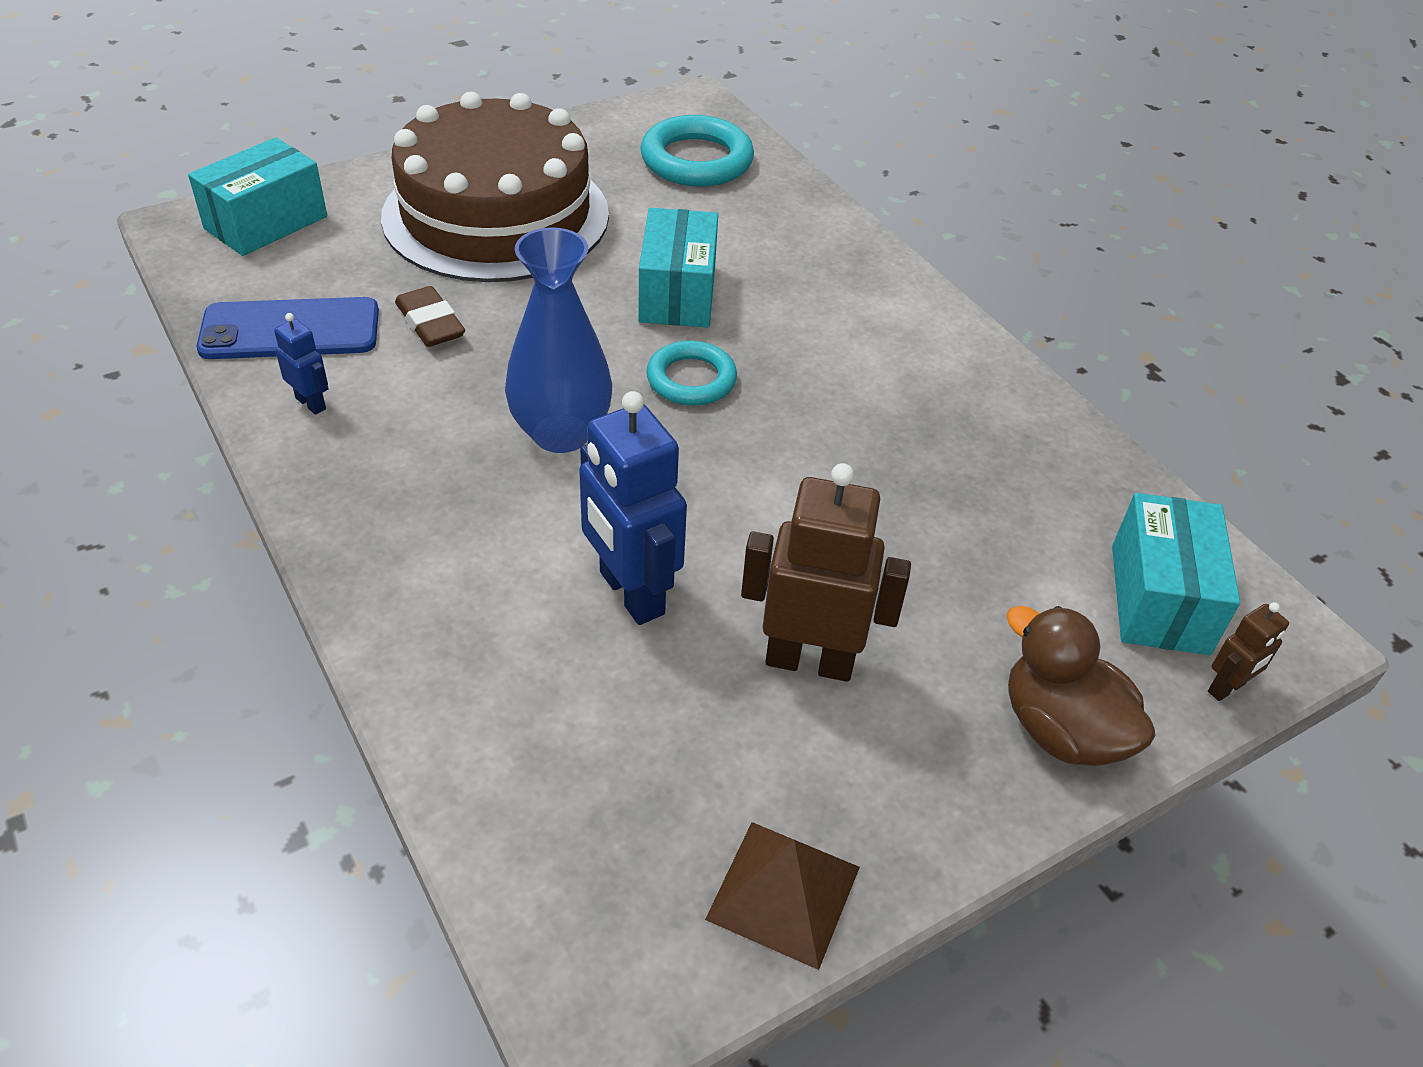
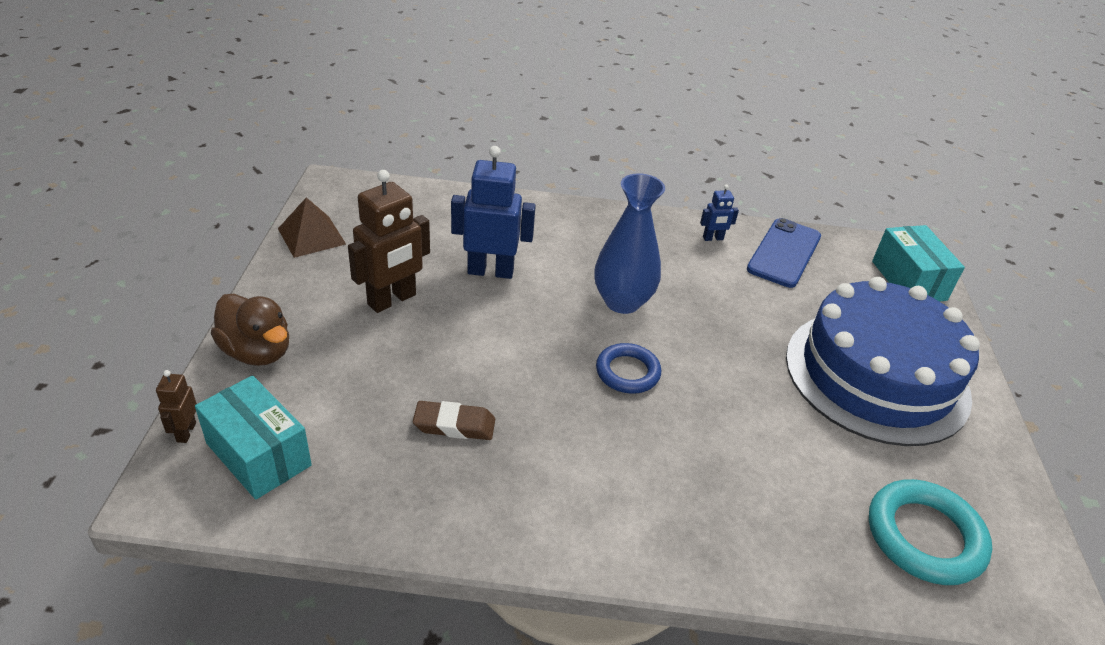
camera: 125 degrees right, 5 degrees down
brown cake [381,92,609,282] -> blue cake [786,277,980,446]
brown eraser [395,286,465,347] -> brown eraser moved to [413,401,495,440]
turquoise box [638,208,718,327] -> none
turquoise ring [646,340,737,406] -> blue ring [596,343,661,394]
brown duck [1006,606,1156,766] -> brown duck turned 45 degrees clockwise [211,294,289,366]

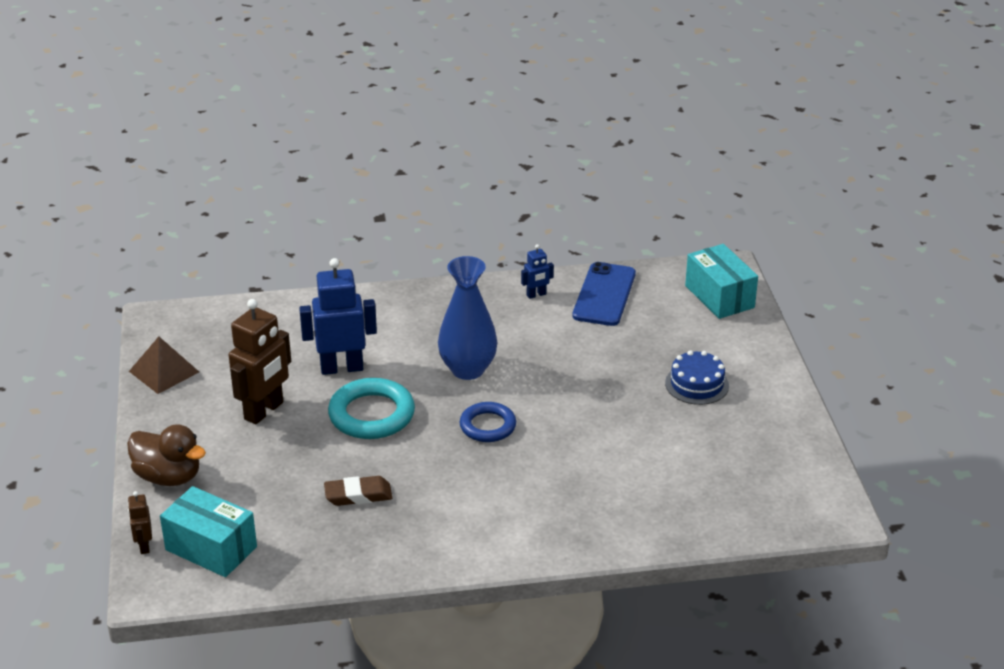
camera: 10 degrees left, 5 degrees down
blue cake [786,277,980,446] -> blue cake [665,350,729,405], size x0.41
turquoise ring [869,479,992,585] -> turquoise ring moved to [328,378,415,439]

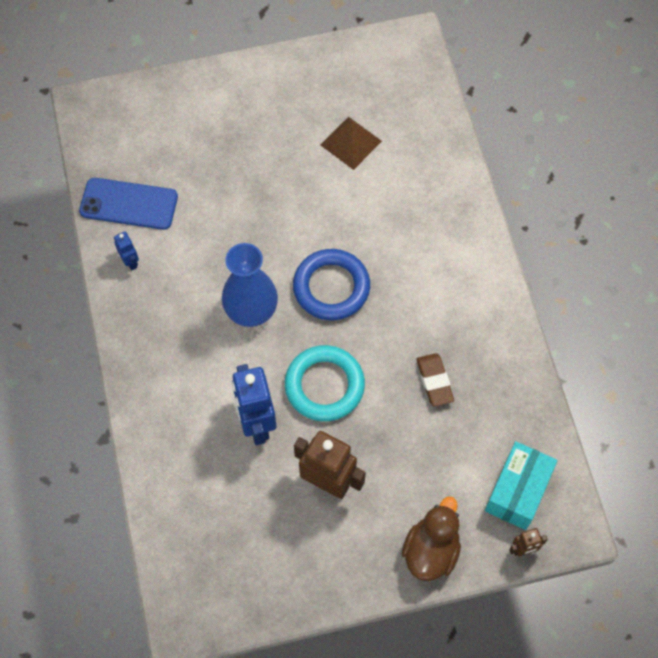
camera: 95 degrees left, 30 degrees up
brown pyramid [129,337,199,394] -> brown pyramid moved to [320,117,382,170]
blue ring [460,402,516,442] -> blue ring [293,249,370,320], size x1.54
blue cake [665,350,729,405] -> none
turquoise box [685,244,758,319] -> none

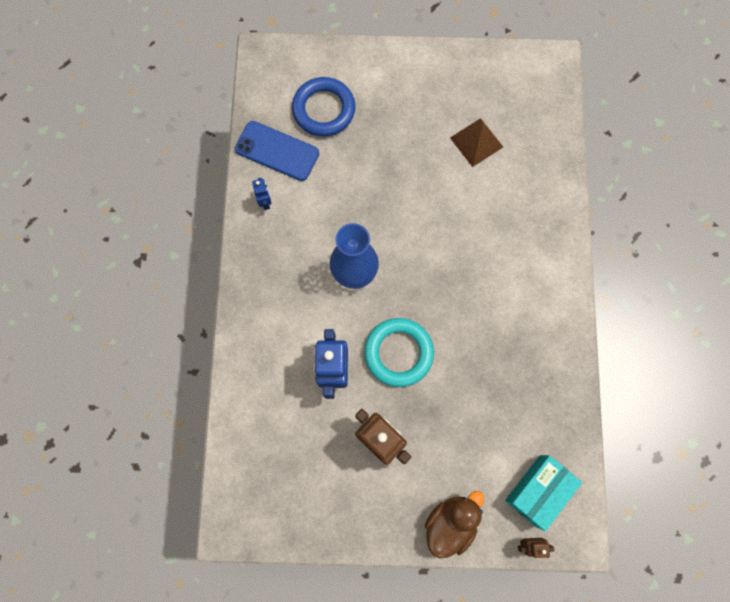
camera: 15 degrees right, 10 degrees up
blue ring [293,249,370,320] -> blue ring moved to [292,77,355,136]
brown eraser [417,353,454,407] -> none

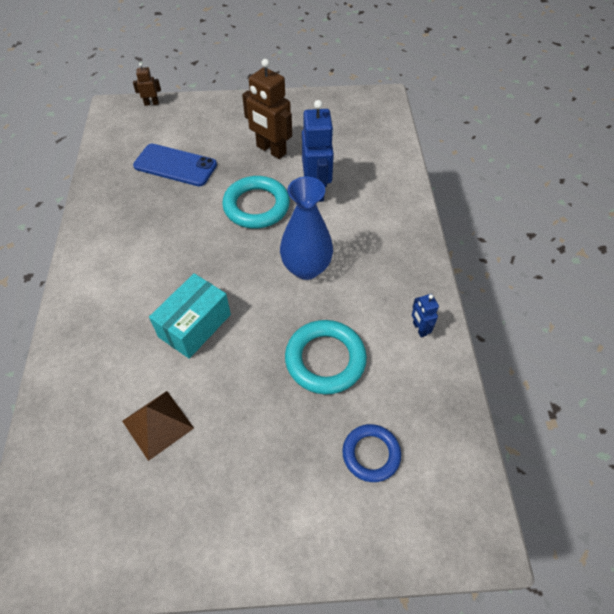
camera: 175 degrees right, 20 degrees down
blue phone [235,121,319,181] -> blue phone moved to [133,144,217,186]
blue ring [292,77,355,136] -> blue ring [342,424,401,482], size x0.65
brown duck [425,491,484,558] -> none
turquoise box [505,455,582,531] -> turquoise box moved to [149,273,231,359]
none -> turquoise ring [285,320,367,394]

